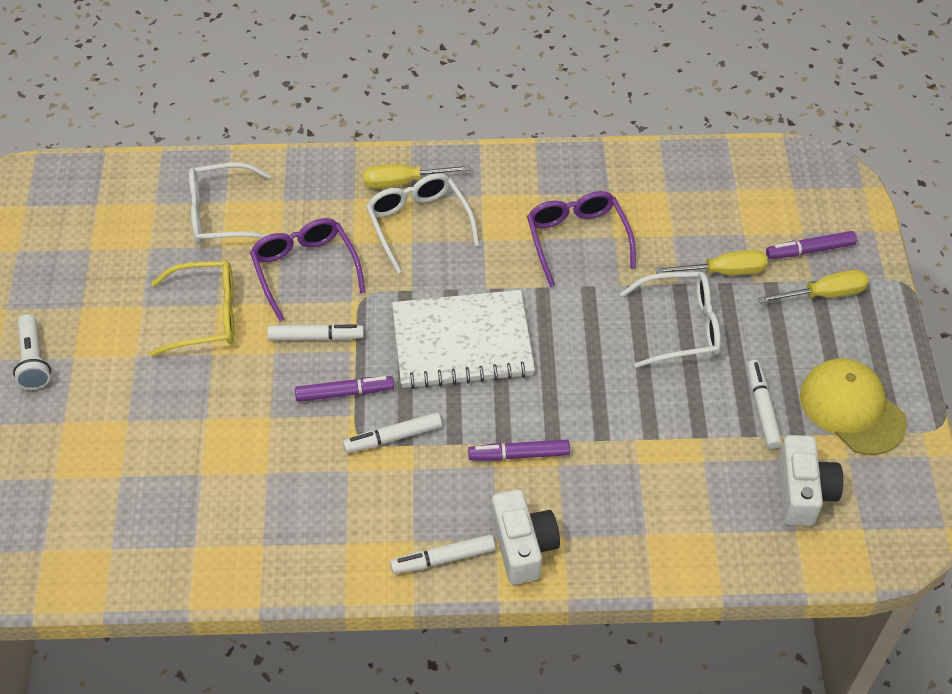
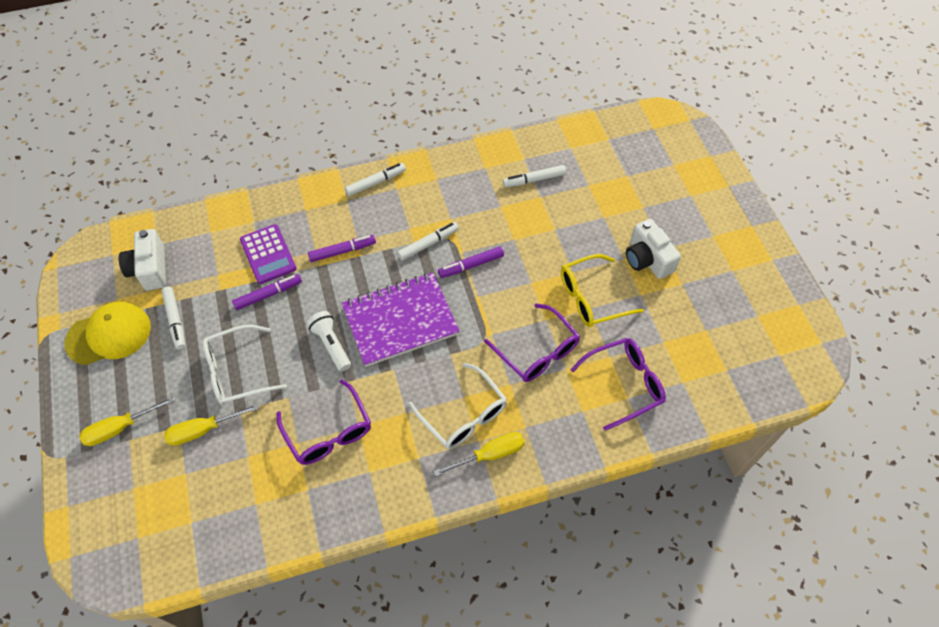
camera: 165 degrees right, 5 degrees up
white flashlight [13,314,51,390] -> white flashlight moved to [307,311,351,372]
white glasses [189,162,271,244] -> purple glasses [570,338,666,431]
white marker [267,324,364,341] -> white marker moved to [503,165,566,188]
white notebook [392,290,535,389] -> purple notebook [342,272,460,367]
white camera [492,489,560,584] -> white camera moved to [626,219,681,279]
purple marker [766,231,857,259] -> purple marker moved to [232,274,302,310]
yellow cap [800,358,907,455] -> yellow cap turned 60 degrees counterclockwise [65,301,151,365]
none -> purple calculator [240,224,296,284]

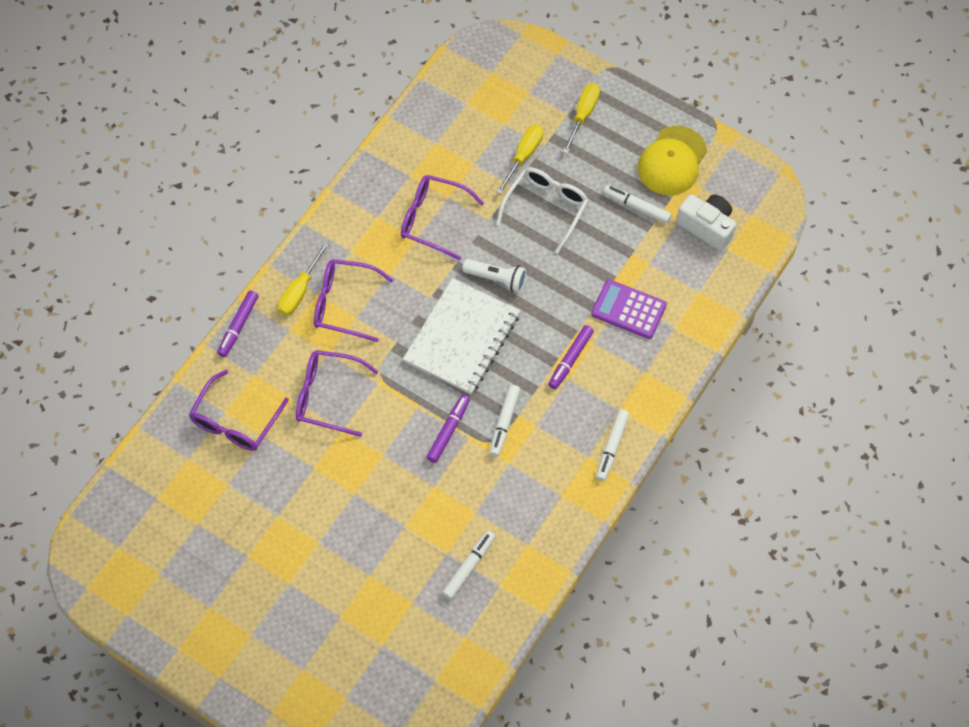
camera: 140 degrees right, 5 degrees up
purple marker [232,274,302,310] -> purple marker moved to [217,291,259,357]
purple notebook [342,272,460,367] -> white notebook [403,278,520,395]
white glasses [408,363,507,449] -> purple glasses [314,259,393,342]
yellow glasses [561,254,644,327] -> none
white camera [626,219,681,279] -> none

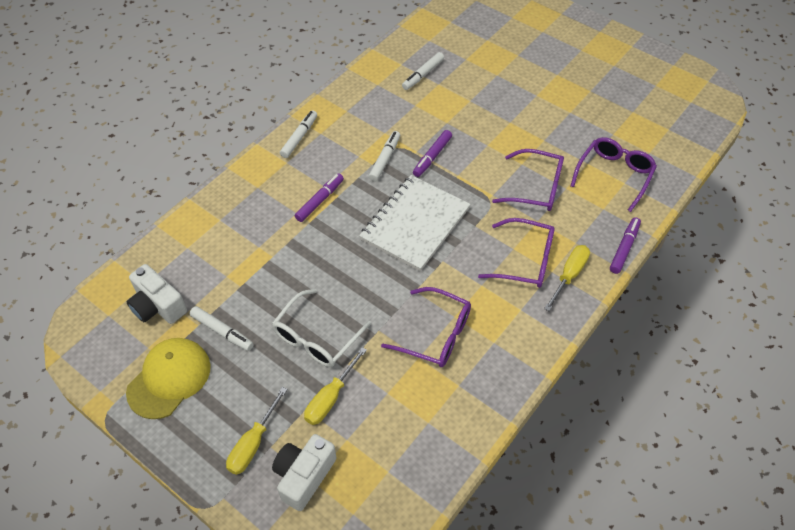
camera: 175 degrees left, 10 degrees down
white flashlight [462,259,527,293] -> none
purple calculator [591,279,667,339] -> none
none -> white camera [272,434,336,511]

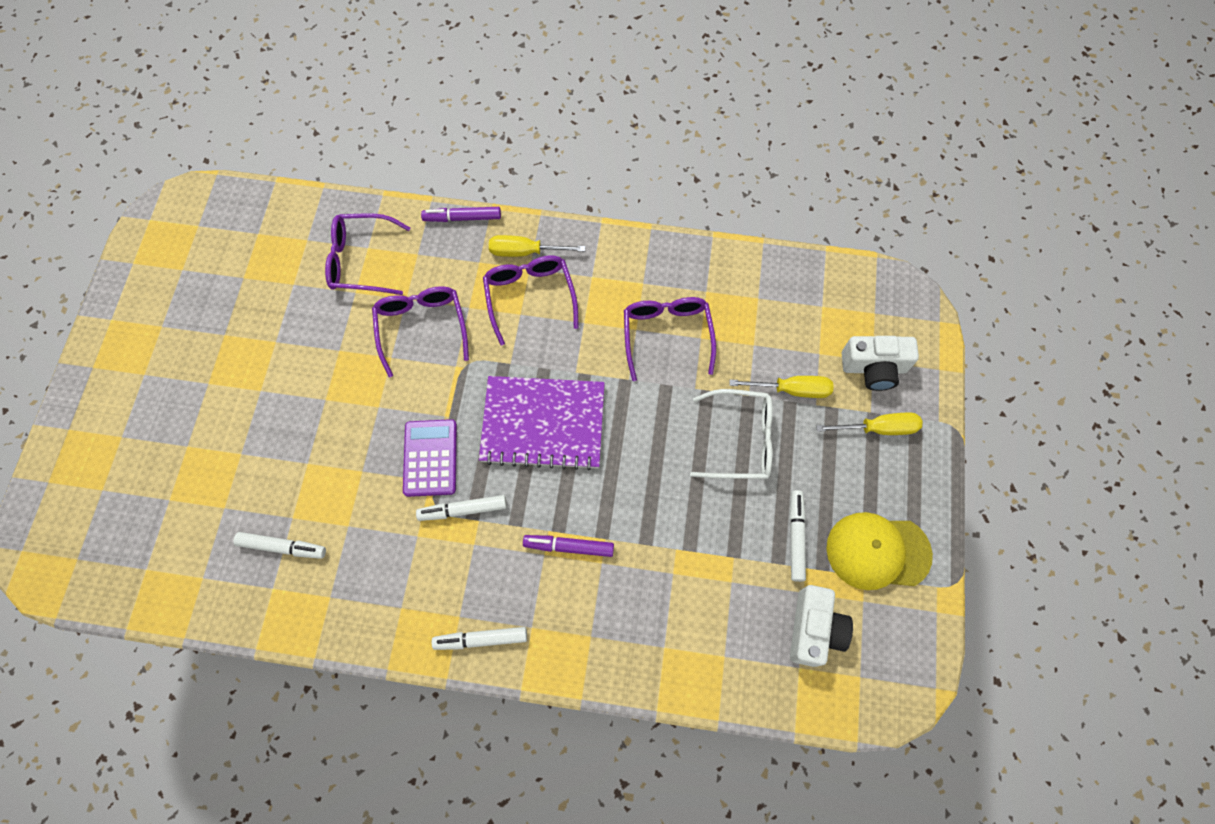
camera: 120 degrees left, 15 degrees up
white notebook [359,175,470,271] -> purple notebook [479,376,605,471]
purple marker [413,130,452,177] -> purple calculator [403,419,457,497]

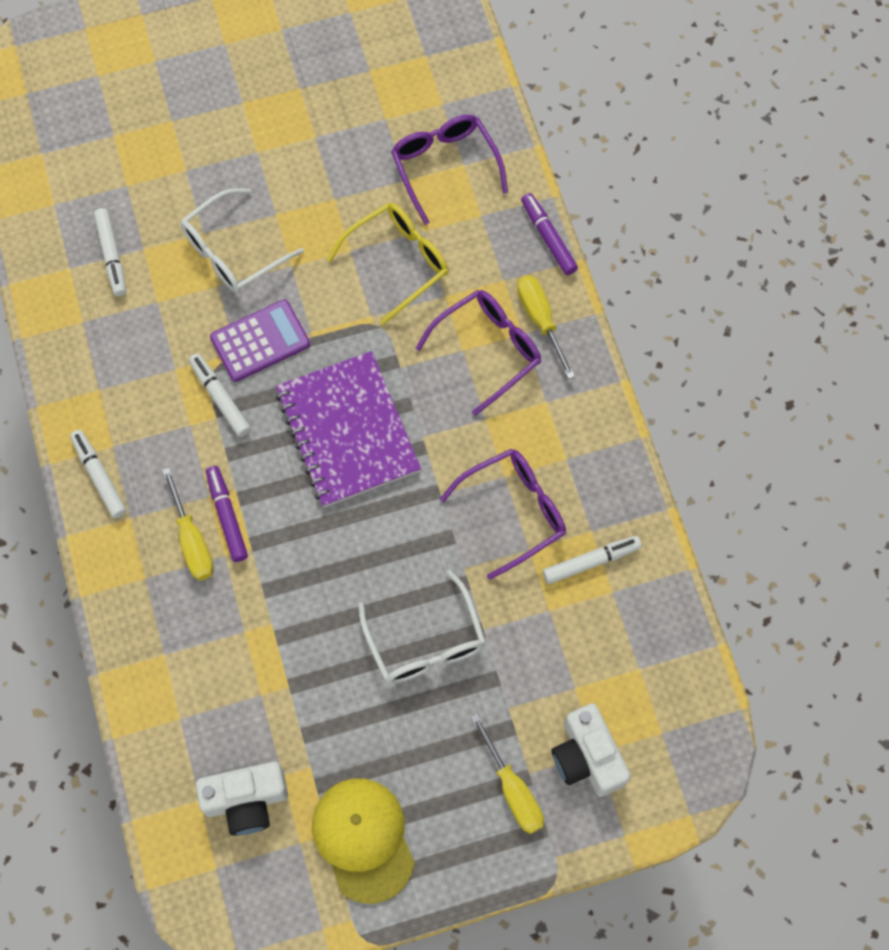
camera: 65 degrees right, 0 degrees up
purple glasses [372,286,469,377] -> yellow glasses [327,203,449,325]
yellow screwdriver [729,376,834,398] -> yellow screwdriver moved to [162,467,214,580]
white marker [790,490,806,582] -> white marker moved to [543,536,642,584]
none -> white glasses [181,188,304,293]

